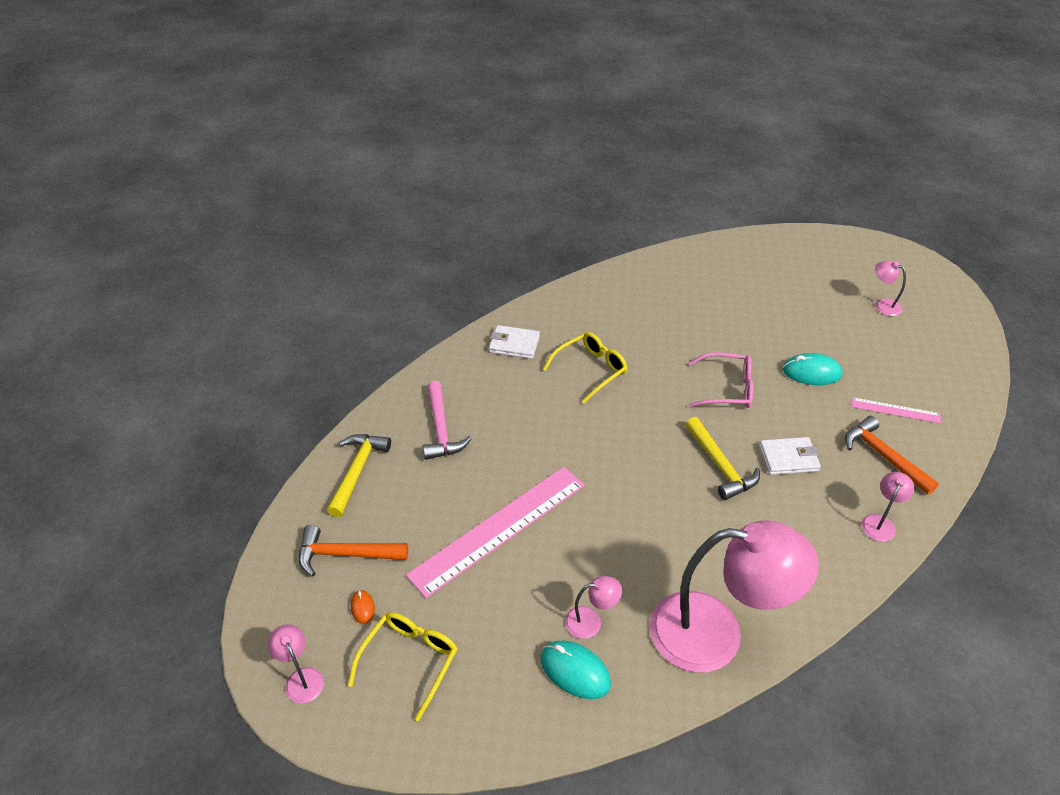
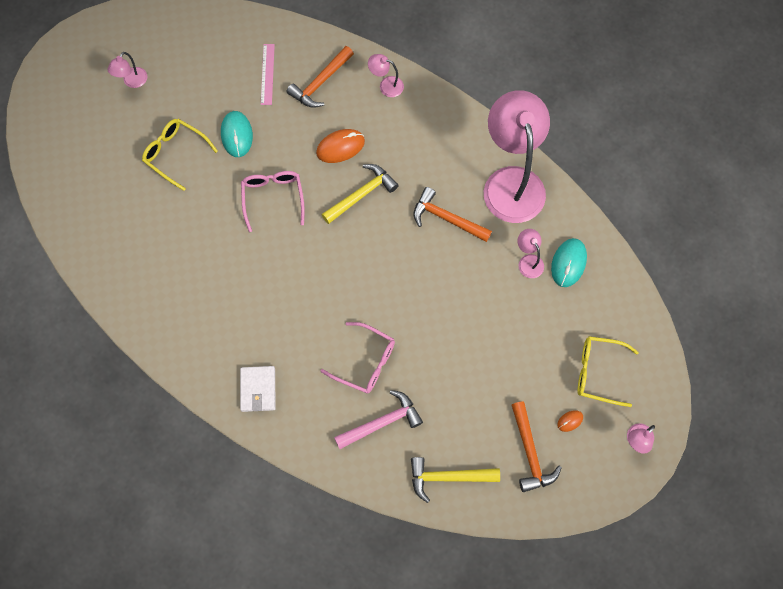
camera: 105 degrees left, 25 degrees up
pink ruler [406,467,585,598] -> none
yellow glasses [543,332,627,404] -> yellow glasses moved to [142,119,218,191]
white wallet [759,437,821,475] -> orange mouse [316,129,365,163]
none -> pink glasses [320,322,395,394]
none -> orange hammer [413,187,492,242]

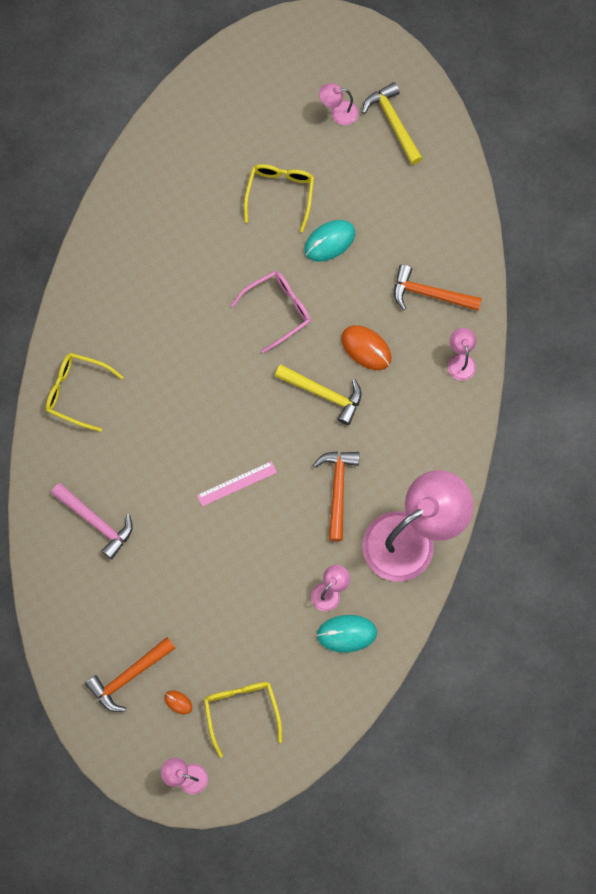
camera: 65 degrees right, 5 degrees up
white wallet [240,366,276,412] -> yellow glasses [46,353,123,432]
pink ruler [261,44,275,105] -> pink ruler moved to [197,461,277,507]
pink glasses [320,322,395,394] -> none
yellow hammer [411,457,500,503] -> yellow hammer moved to [362,82,423,165]

